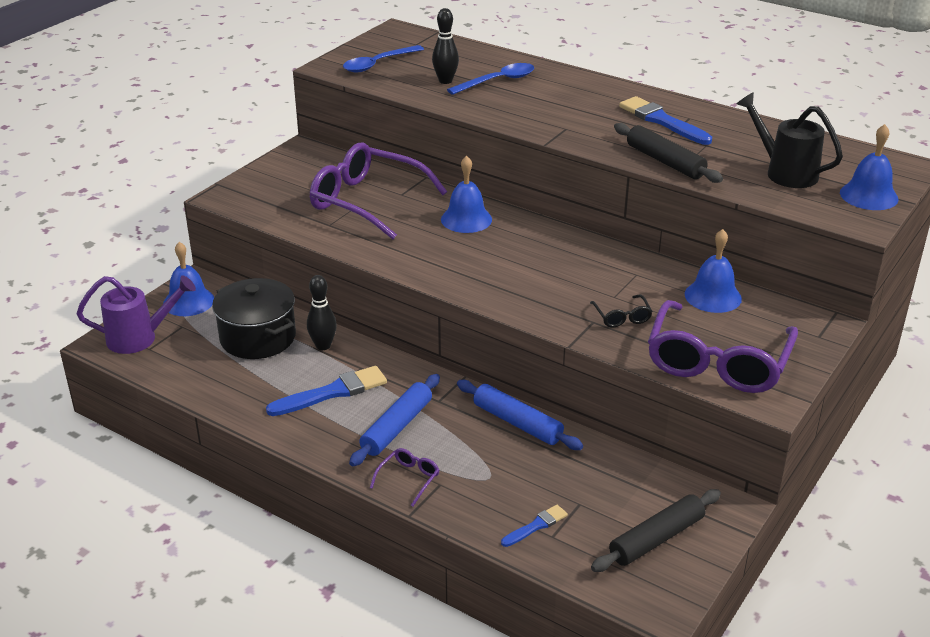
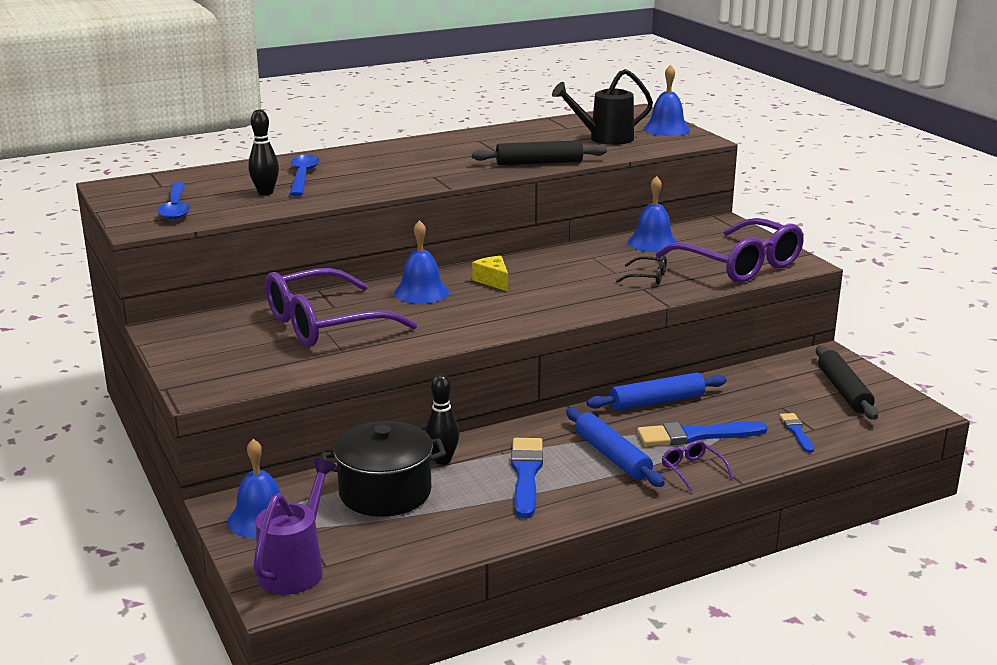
camera: 60 degrees left, 10 degrees down
blue brush [619,96,712,145] -> blue brush moved to [637,421,768,446]
none -> yellow cheese [472,256,508,291]

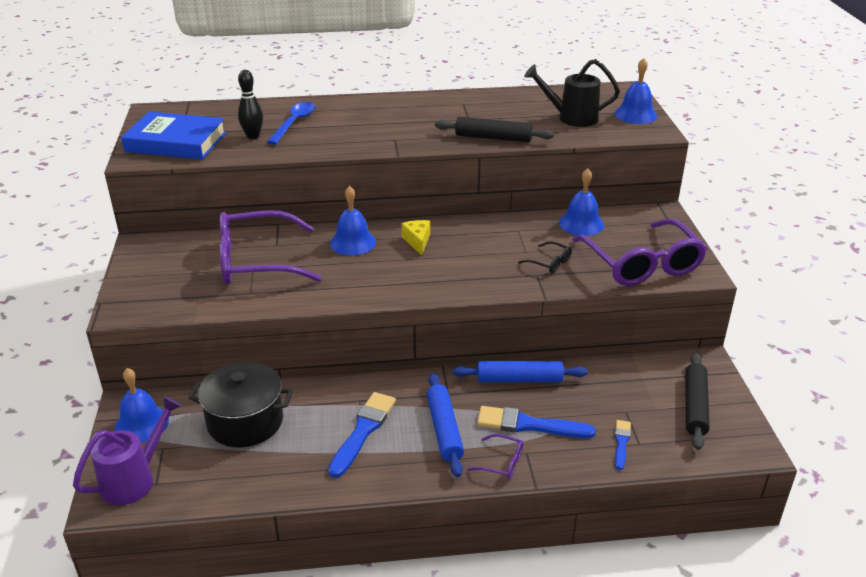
camera: 20 degrees right, 10 degrees up
blue spoon [158,182,190,220] -> blue book [121,112,226,160]
black bowling pin [425,373,459,465] -> none
purple glasses [662,440,734,491] -> purple glasses turned 120 degrees clockwise [467,434,523,479]

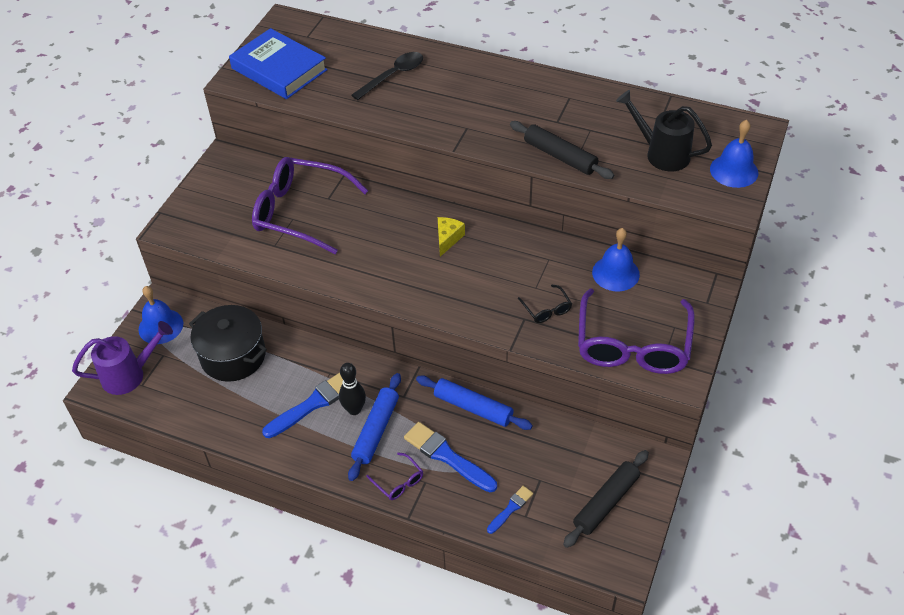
camera: 30 degrees right, 15 degrees up
black bowling pin [238,70,263,139] -> black bowling pin moved to [339,363,366,415]
blue spoon [267,102,316,145] -> black spoon [351,52,423,100]
blue bell [330,186,376,256] -> none

